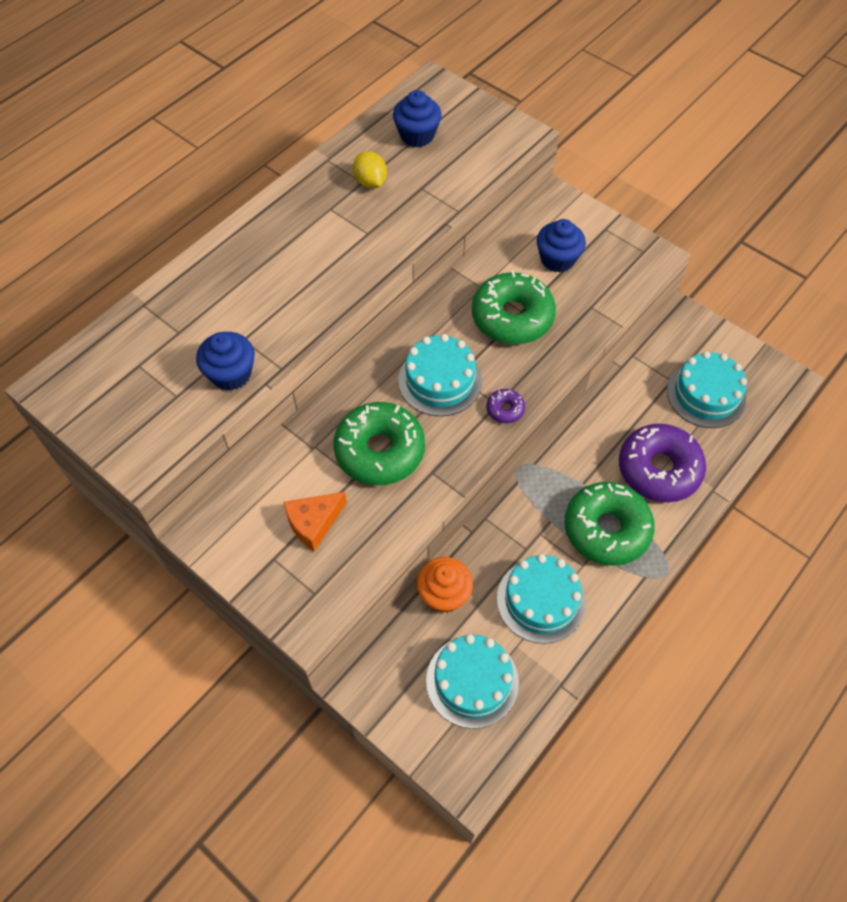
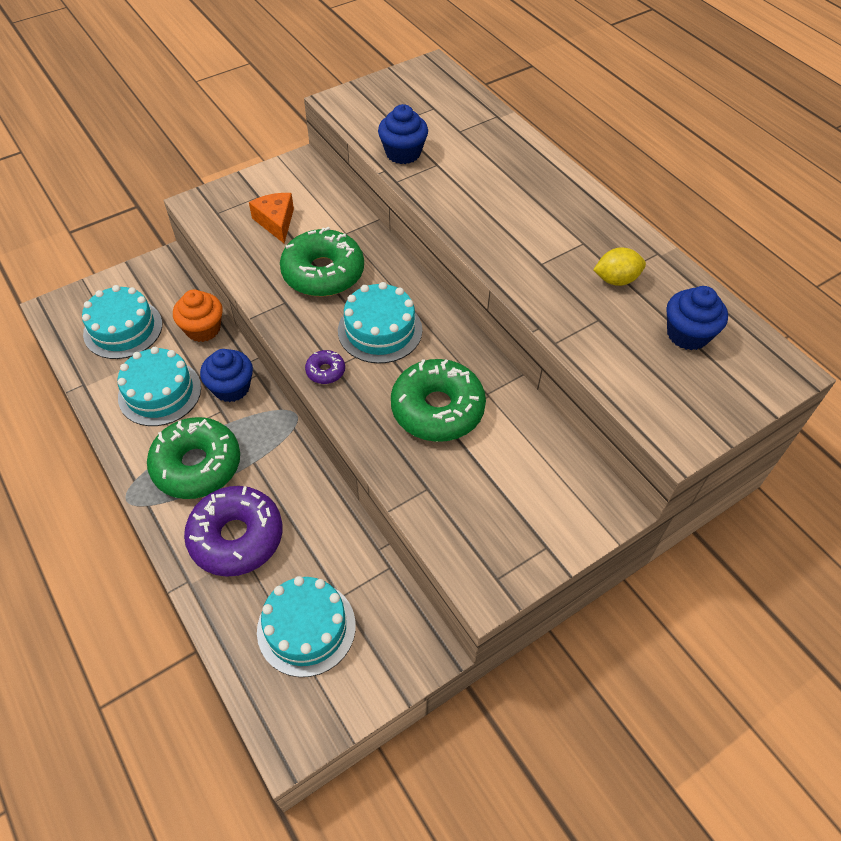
camera: 105 degrees right, 5 degrees down
blue cupcake [536,219,586,273] -> blue cupcake moved to [200,349,253,402]

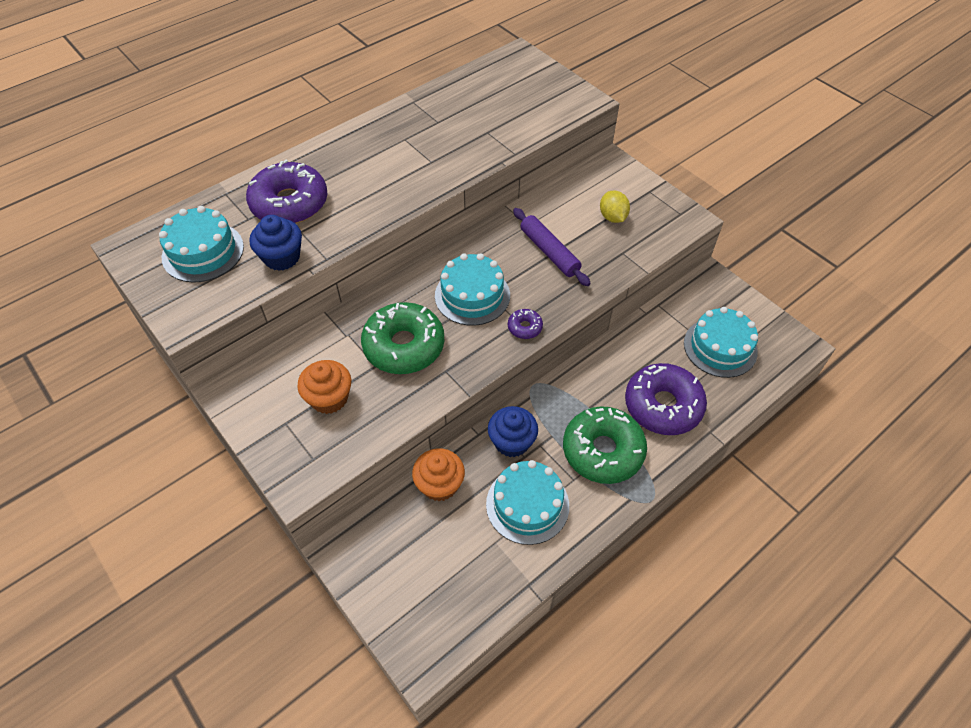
camera: 95 degrees left, 0 degrees up
turquoise cake [82,285,162,359] -> turquoise cake moved to [159,206,244,283]
orange cheese [249,193,294,243] -> orange cupcake [297,360,351,414]
green donut [391,359,486,442] -> purple rolling pin [513,208,591,286]
yellow lemon [593,247,646,286] -> yellow lemon moved to [600,190,630,223]
blue cupcake [667,286,728,350] -> none
none -> purple donut [246,160,327,224]

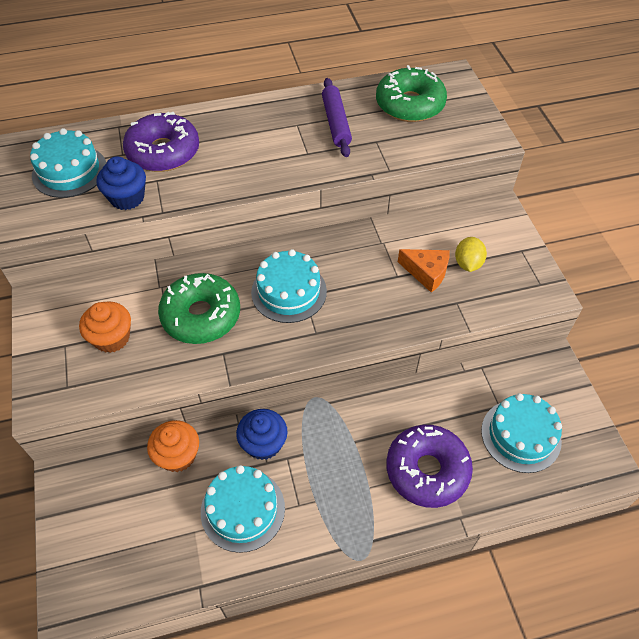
camera: 25 degrees right, 0 degrees up
purple donut [508,309,543,339] -> none
purple rolling pin [513,208,591,286] -> purple rolling pin moved to [322,78,352,157]
green donut [563,406,647,484] -> green donut moved to [376,65,447,122]
none -> orange cheese [398,249,450,293]

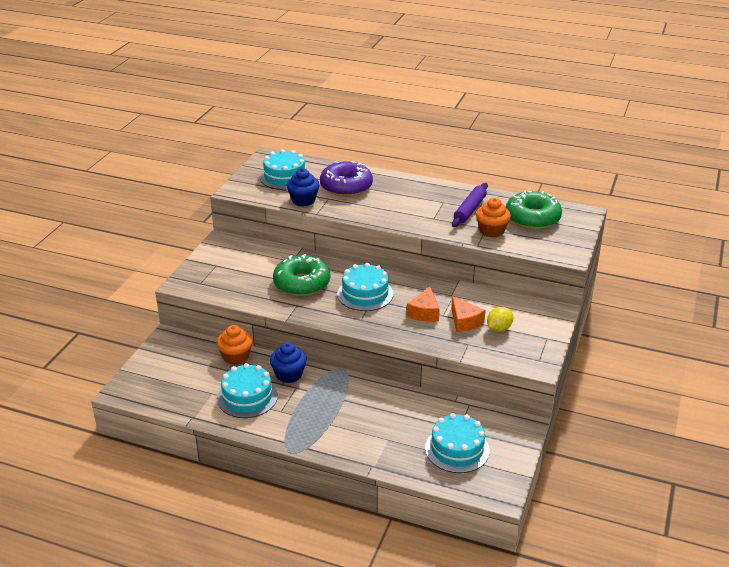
camera: 35 degrees right, 20 degrees down
orange cupcake [79,301,131,353] -> orange cupcake moved to [476,198,511,237]
purple donut [386,425,473,508] -> none
none -> orange cheese [407,287,440,322]

